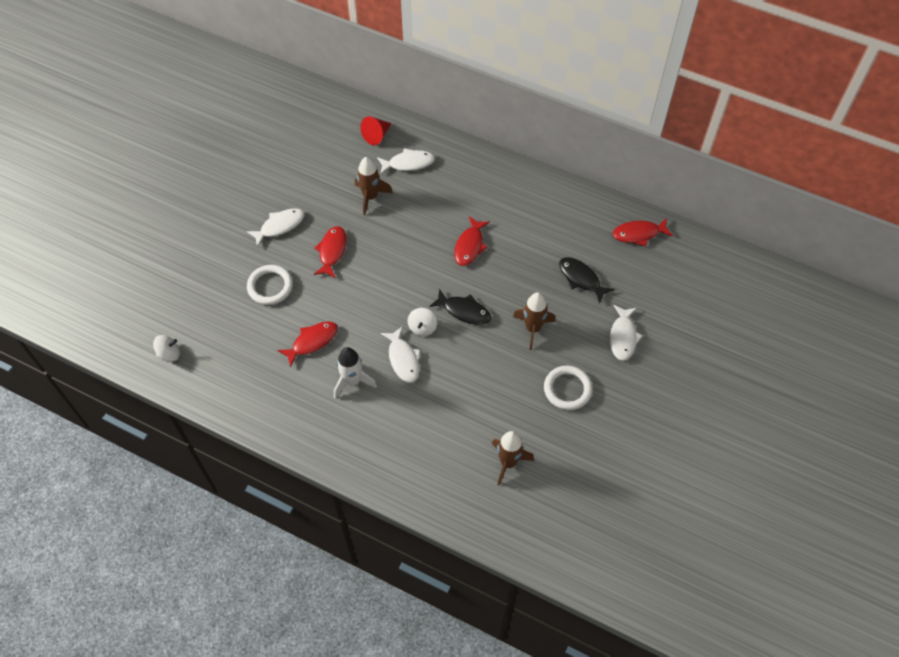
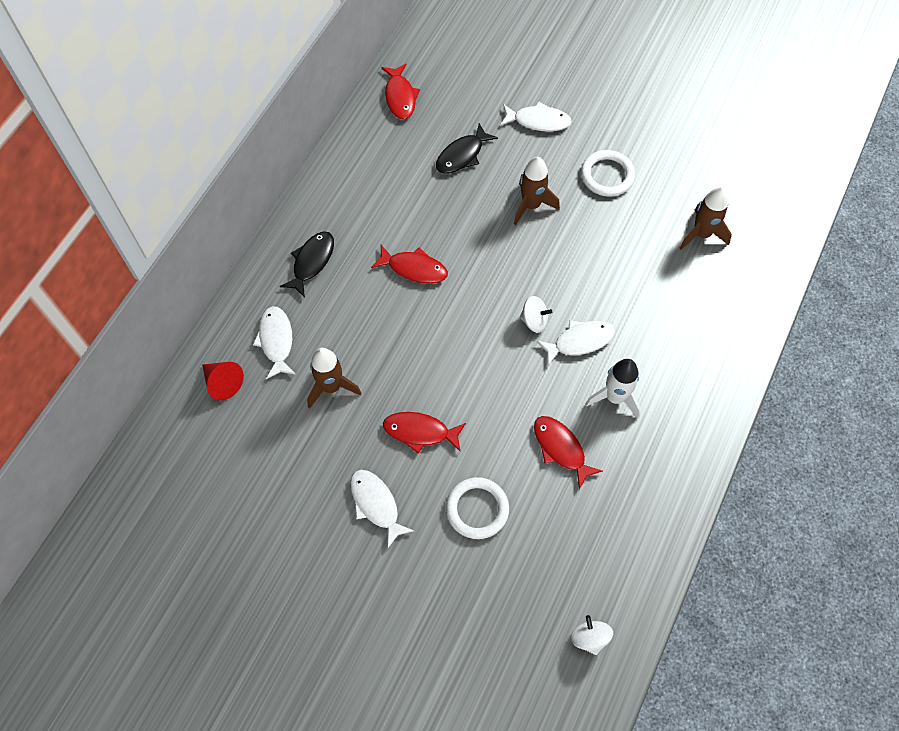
camera: 90 degrees left, 5 degrees up
black fish [429,288,491,325] -> black fish moved to [280,232,334,298]

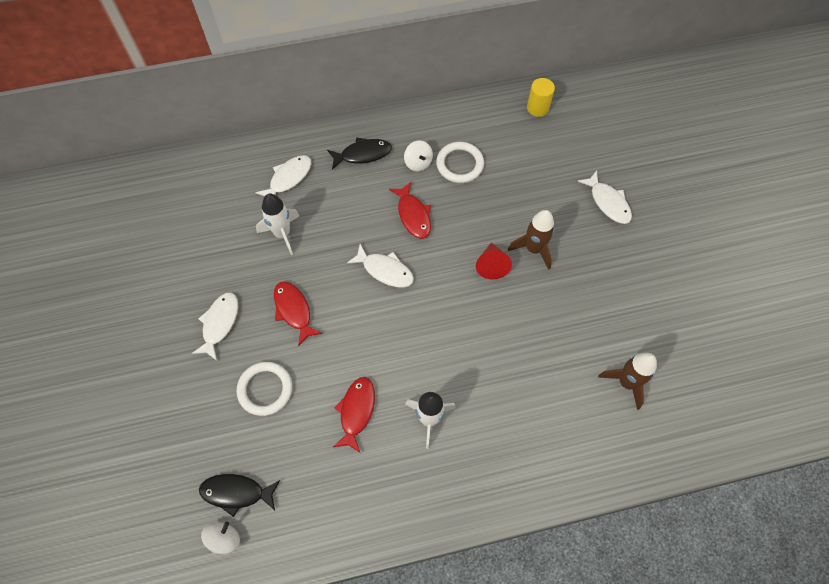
camera: 50 degrees right, 0 degrees up
red cone [202,362,244,401] -> red cone moved to [476,242,512,279]
brown rocket [307,348,361,408] -> white rocket [256,194,299,255]
red fish [381,64,420,119] -> yellow cylinder [527,78,555,117]
black fish [436,123,498,173] -> black fish moved to [199,474,280,517]
white spinning top [520,296,552,333] -> white spinning top moved to [404,141,433,171]
white fish [537,321,615,366] -> white fish moved to [347,244,414,288]
white ring [581,150,635,197] -> white ring moved to [436,142,484,183]

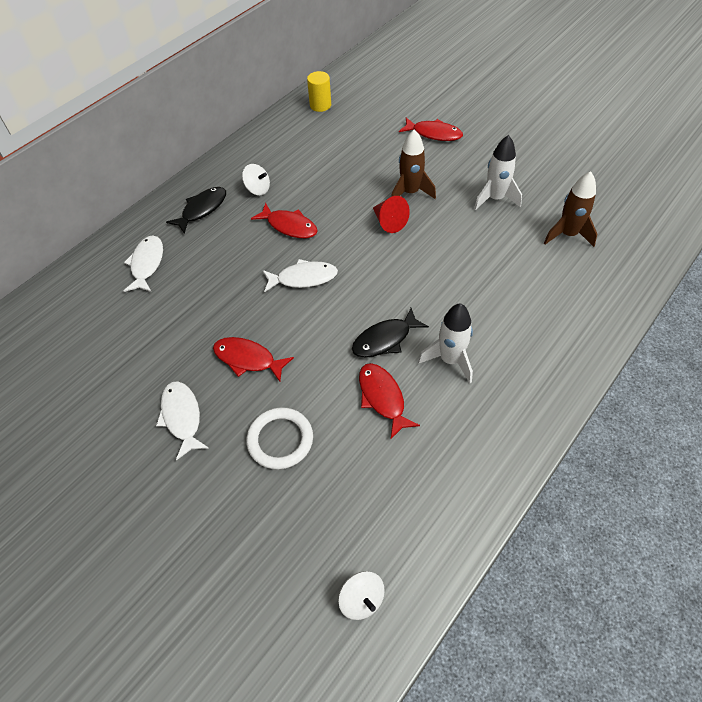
camera: 35 degrees left, 10 degrees down
black fish [199,474,280,517] -> black fish moved to [352,308,429,358]
white spinning top [201,522,240,554] -> white spinning top turned 150 degrees clockwise [339,571,385,620]
white rocket [256,194,299,255] -> white rocket moved to [474,135,522,210]
white ring [436,142,484,183] -> none
white fish [577,170,632,224] -> red fish [399,118,463,141]

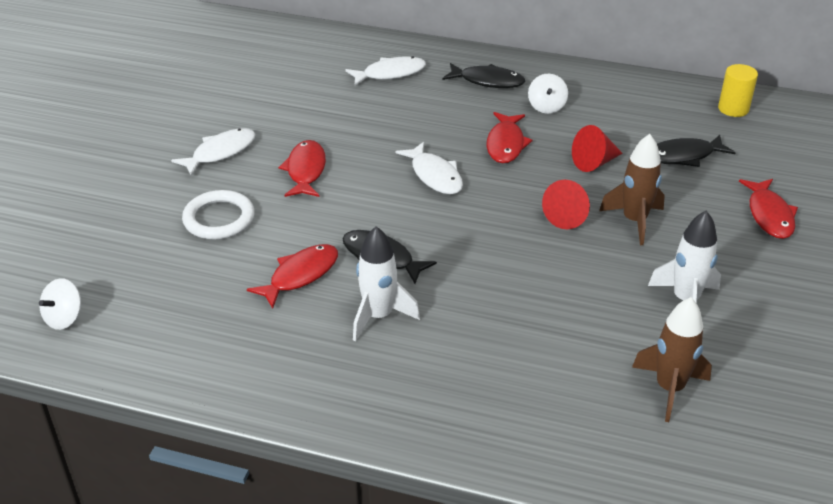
camera: 65 degrees right, 15 degrees down
none -> red cone [572,125,623,172]
none -> black fish [657,134,736,167]

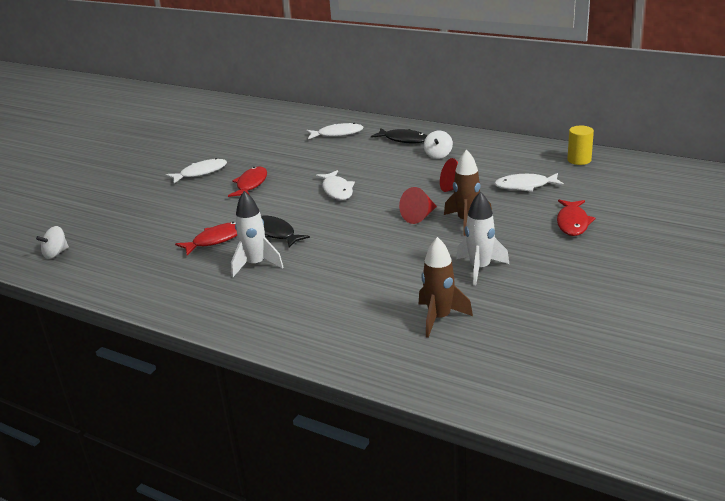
camera: 15 degrees right, 10 degrees down
white ring [182,190,255,240] -> none
red fish [487,112,532,163] -> none
black fish [657,134,736,167] -> white fish [494,173,564,192]

